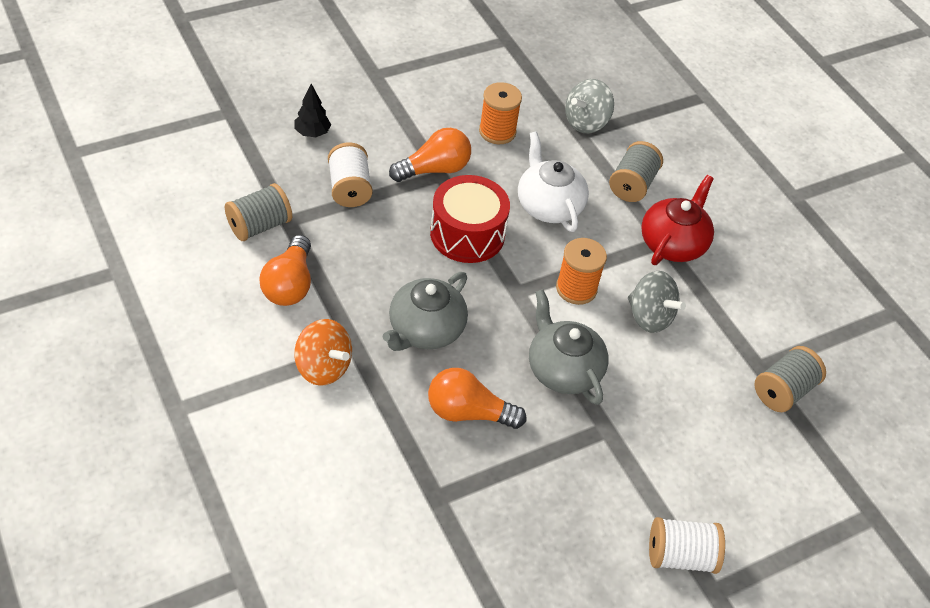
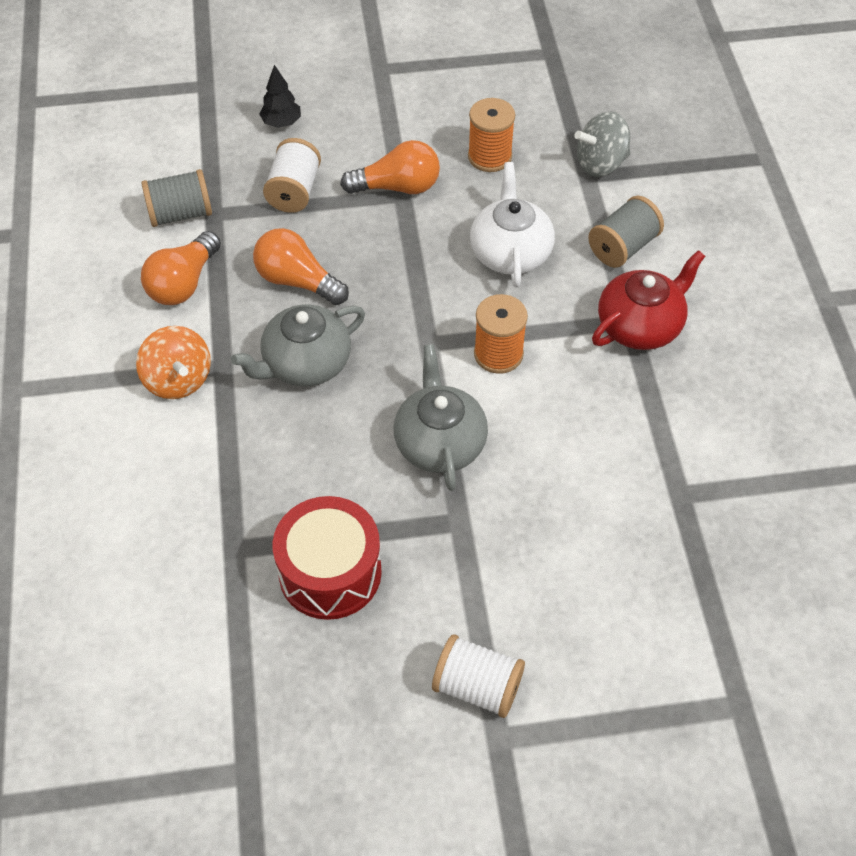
camera: 25 degrees right, 5 degrees up
orange light bulb [428,368,526,429] -> orange light bulb moved to [253,228,349,305]
red drum [430,175,510,263] -> red drum moved to [273,496,382,620]
grey spinning top [628,271,686,333] -> none
grey spool [754,346,826,412] -> none

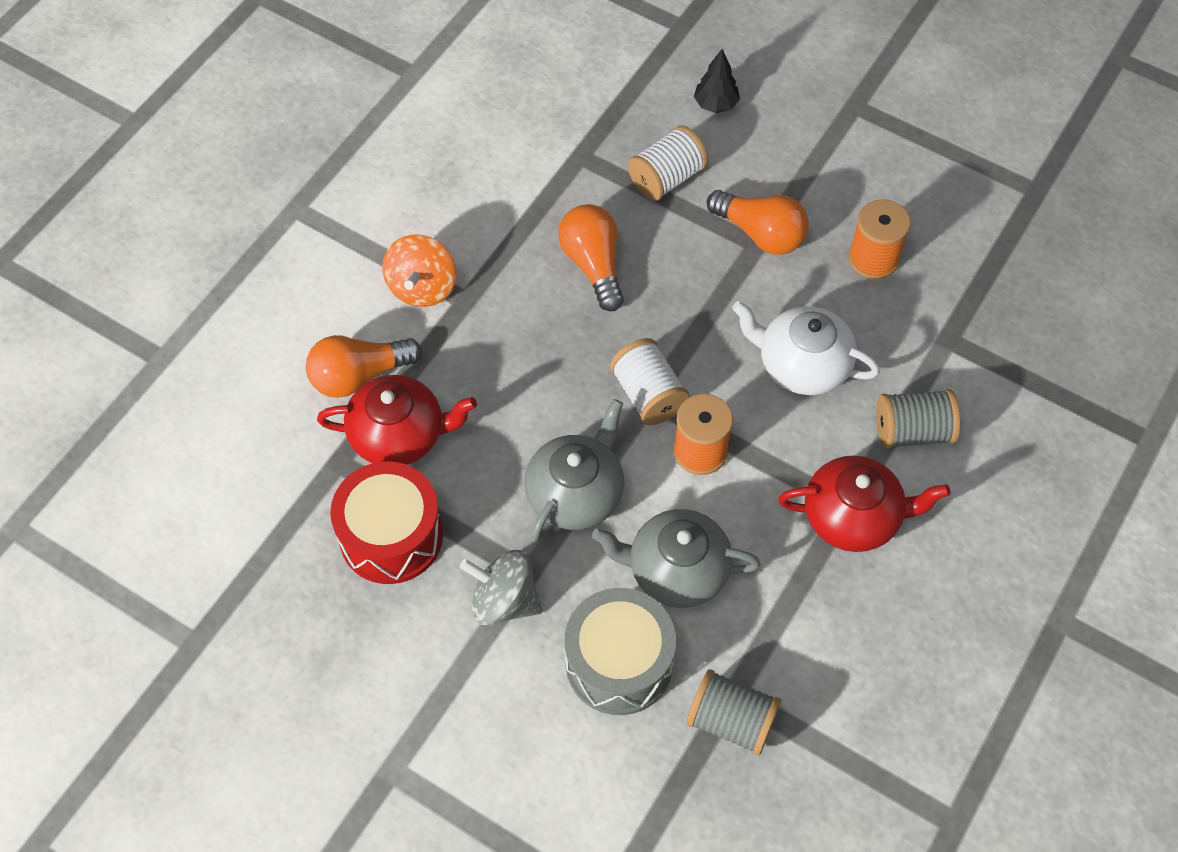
camera: 40 degrees right, 5 degrees up
grey spool [141,169,212,227] -> grey spool moved to [687,669,781,755]
orange light bulb [141,231,221,305] -> orange light bulb moved to [306,335,422,398]
grey teapot [231,304,365,386] -> grey teapot moved to [592,509,761,608]
white spool [432,634,525,718] -> white spool moved to [610,338,690,425]
white teapot [470,162,555,288] -> white teapot turned 105 degrees counterclockwise [732,301,880,395]
grey spinning top [574,112,630,177] -> grey spinning top moved to [460,550,543,626]
none -> red teapot [317,375,477,465]
none -> grey drum [565,588,676,715]

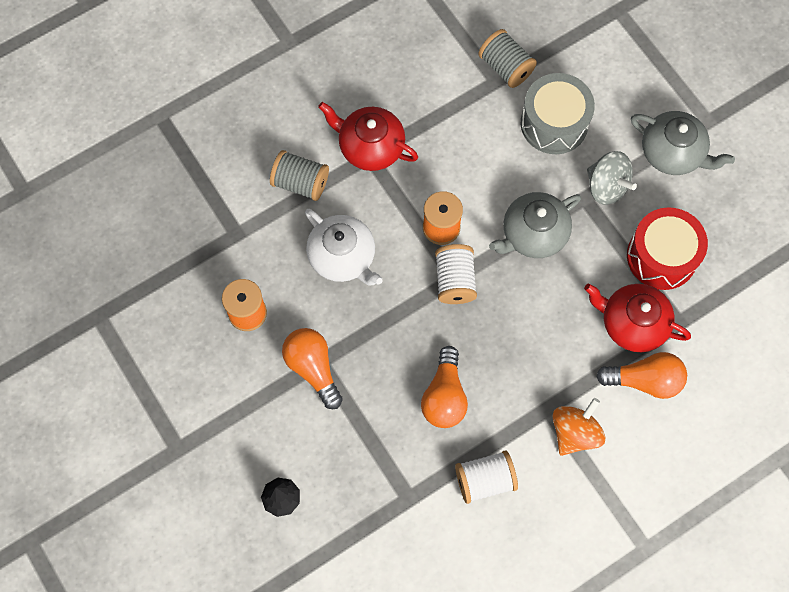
camera: 155 degrees left, 10 degrees up
grey teapot [592,509,761,608] -> grey teapot moved to [631,111,735,175]
white spool [628,126,708,201] -> white spool moved to [455,451,518,504]

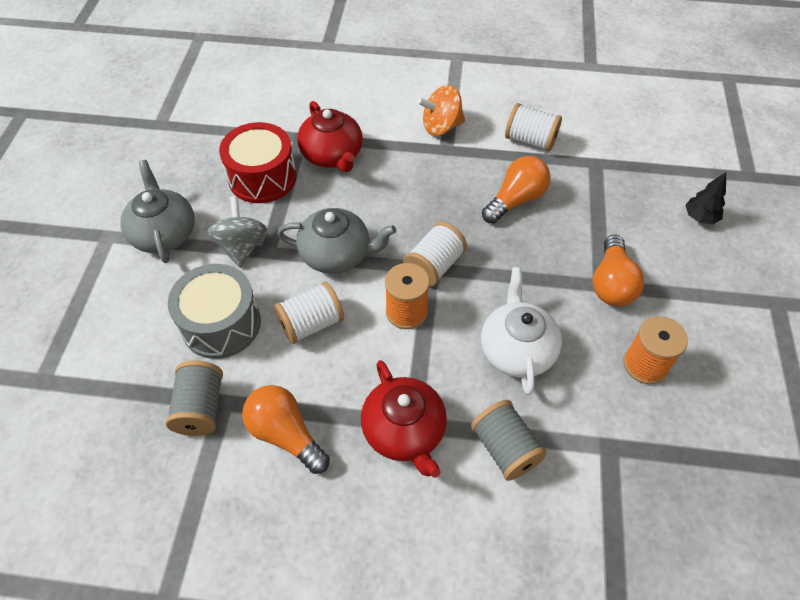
camera: 140 degrees left, 15 degrees down
orange light bulb [596,352,687,399] -> orange light bulb moved to [242,385,330,474]
none -> white spool [274,282,344,344]

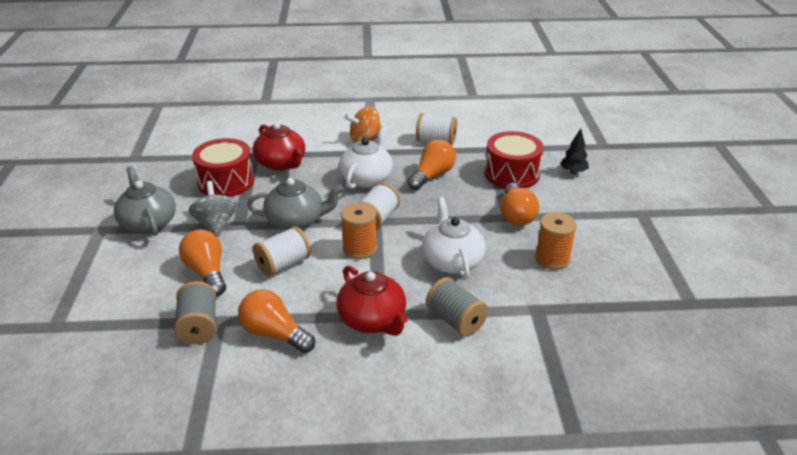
camera: 10 degrees left, 20 degrees down
grey drum [168,264,261,359] -> orange light bulb [179,229,226,296]
none -> white teapot [339,126,393,189]
none -> red drum [485,131,544,188]

